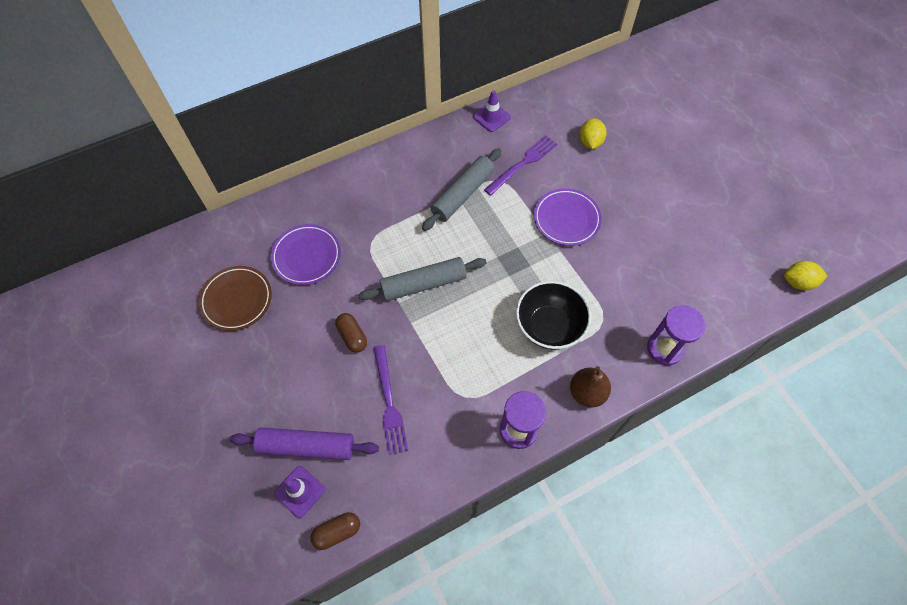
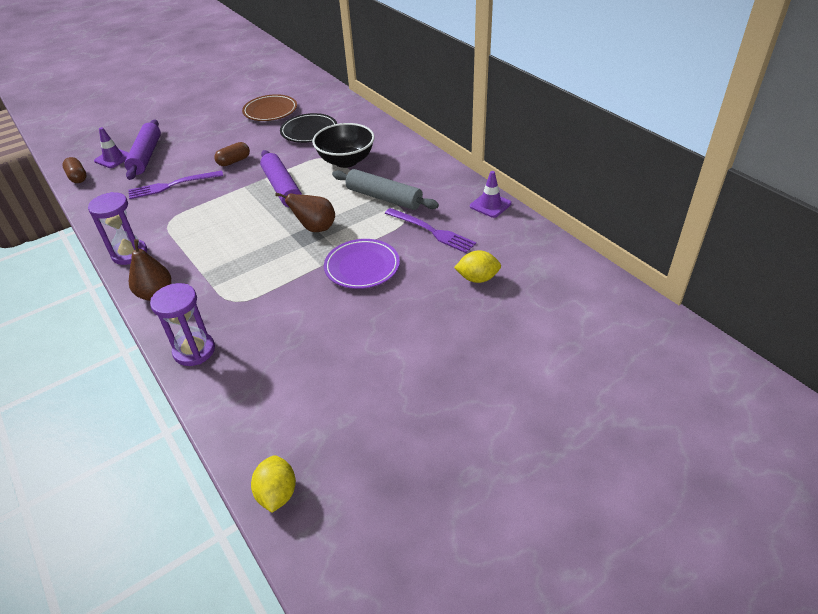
camera: 85 degrees right, 20 degrees down
purple plate [271,224,341,285] -> black plate [280,113,337,143]
grey rolling pin [358,257,487,301] -> purple rolling pin [260,150,302,208]
black bowl [516,281,591,349] -> black bowl moved to [312,123,375,168]
none -> brown pear [275,193,335,232]

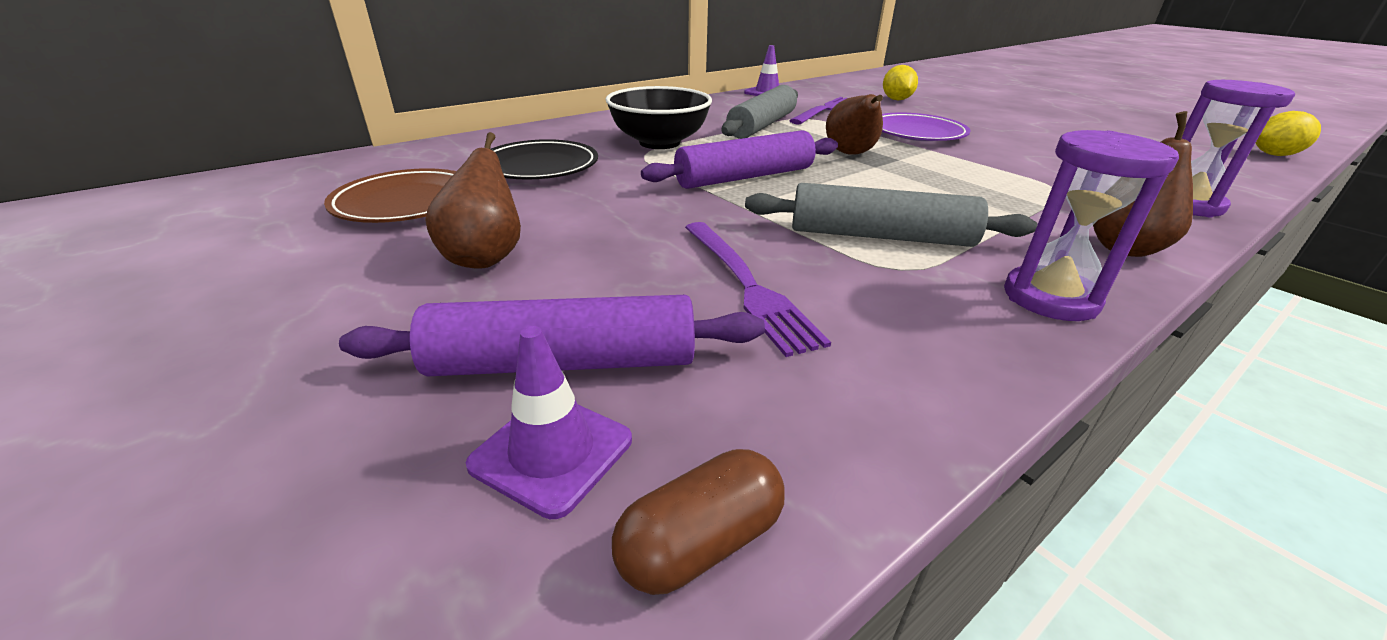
camera: 95 degrees left, 10 degrees down
brown capsule [214,142,250,166] -> none
none -> brown pear [425,132,521,269]
none -> grey rolling pin [745,183,1037,247]

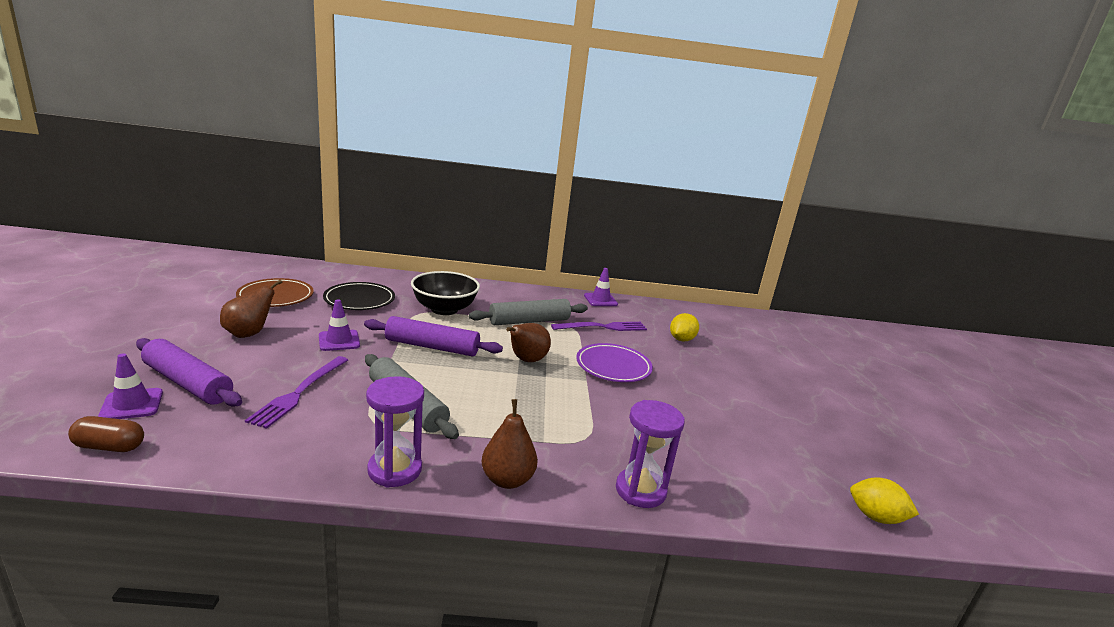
camera: 35 degrees right, 10 degrees down
none -> purple traffic cone [319,299,360,351]

